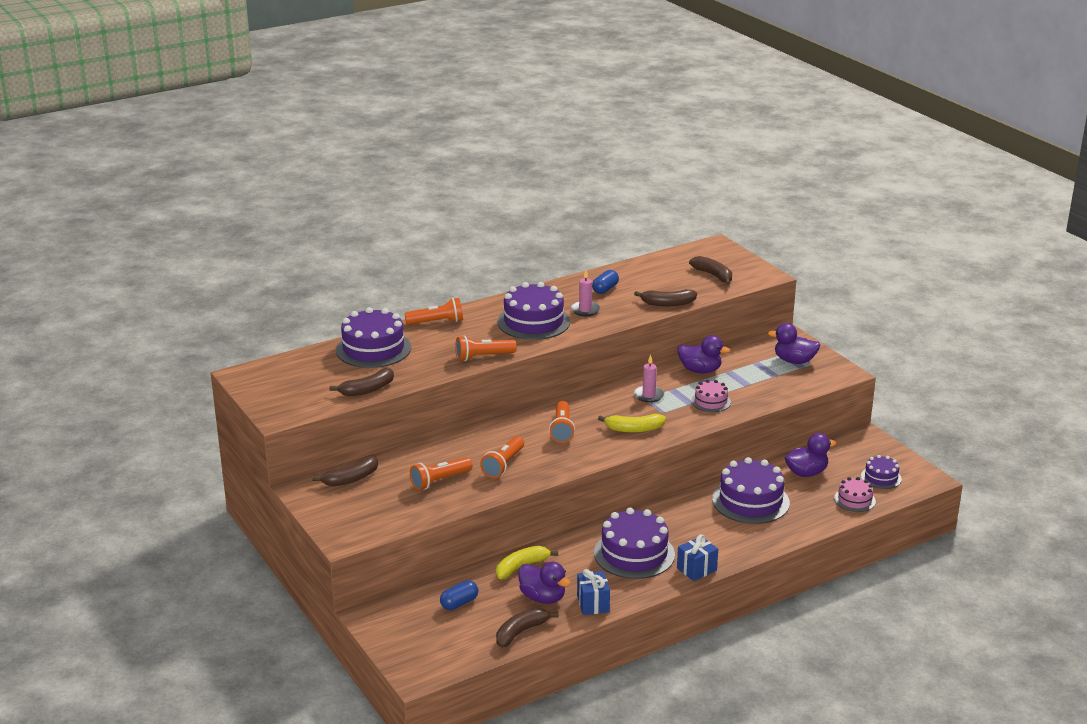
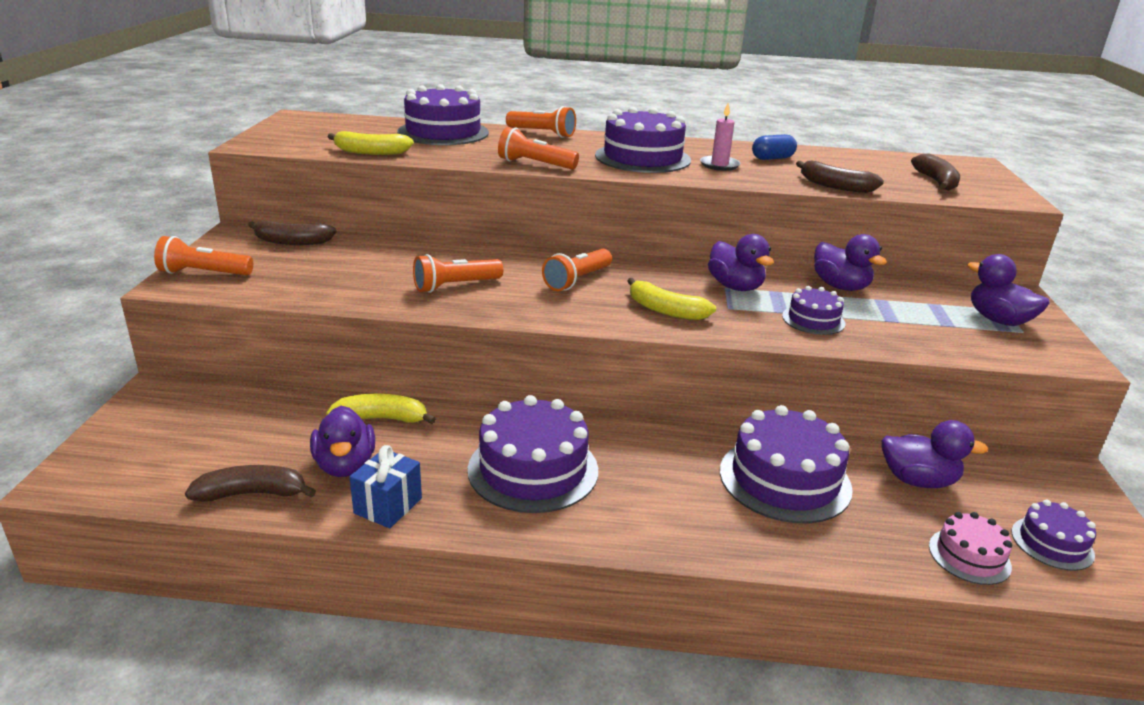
camera: 35 degrees right, 0 degrees up
brown banana [330,368,394,396] -> yellow banana [328,131,414,155]
orange flashlight [410,457,473,490] -> orange flashlight moved to [154,236,253,276]
blue capsule [440,580,478,610] -> none
pink candle [634,355,664,403] -> purple duck [708,234,774,291]
blue gift [677,534,718,581] -> none
pink cake [691,380,731,412] -> purple cake [782,286,845,335]

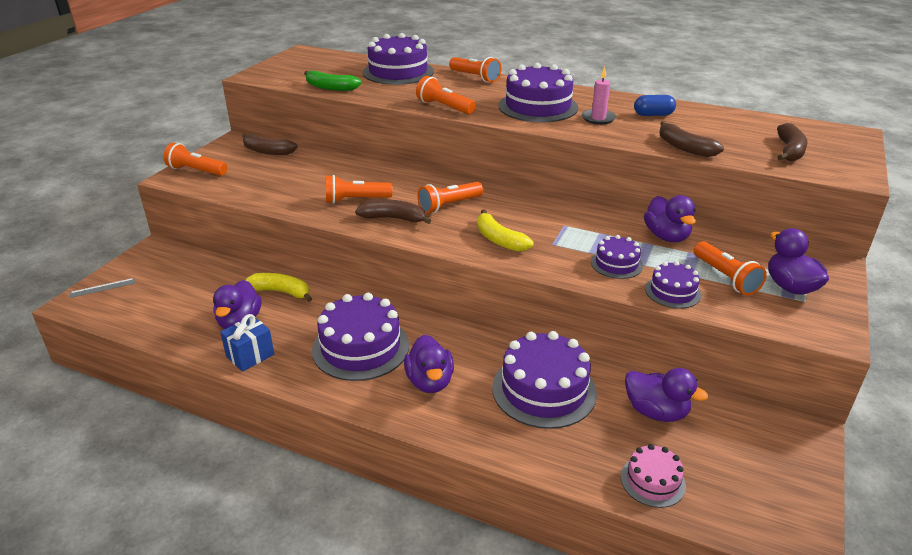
camera: 20 degrees right, 5 degrees up
brown banana [185,465,316,502] -> brown banana moved to [355,199,431,224]
yellow banana [328,131,414,155] -> green banana [304,71,362,91]
purple duck [708,234,774,291] -> purple duck moved to [404,335,454,393]
purple cake [1012,500,1096,571] -> purple cake moved to [645,261,701,309]
none -> grey ruler [70,278,135,298]
none -> orange flashlight [694,241,767,295]

